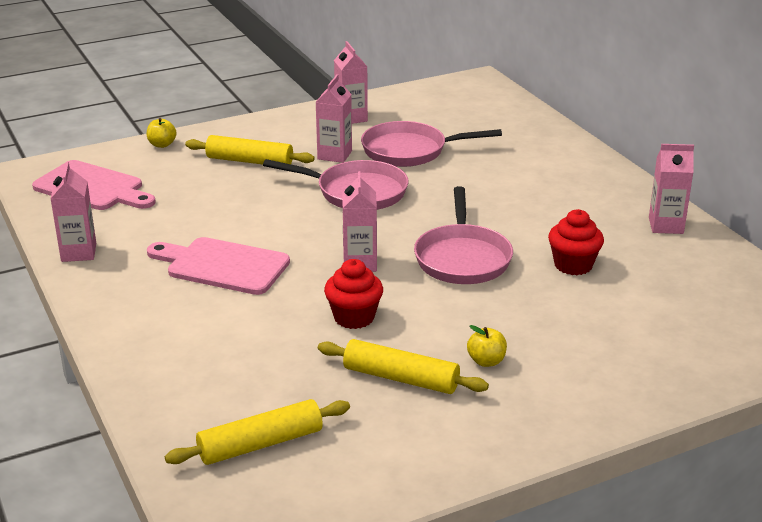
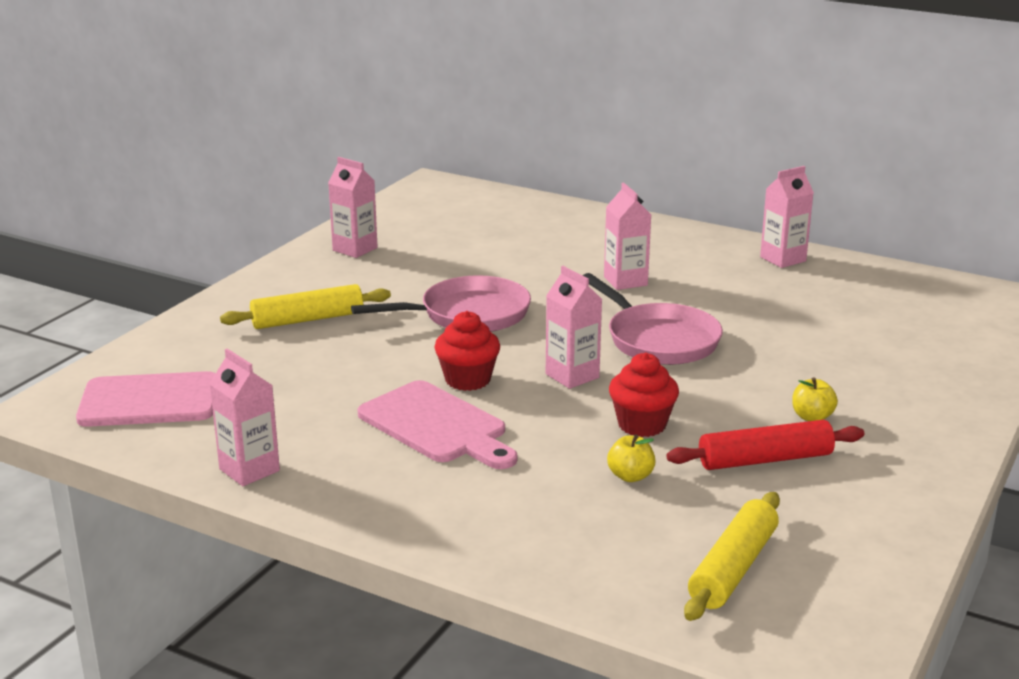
camera: 35 degrees left, 5 degrees down
yellow apple [147,118,176,148] -> yellow apple moved to [607,434,656,482]
pink cutting board [147,237,290,295] -> pink cutting board turned 120 degrees counterclockwise [358,380,517,469]
pink carton [316,74,352,163] -> pink carton moved to [604,183,651,290]
yellow rolling pin [318,339,489,394] -> red rolling pin [666,420,864,470]
pink pan [361,121,502,167] -> none
red cupcake [548,209,604,275] -> red cupcake moved to [434,311,500,391]

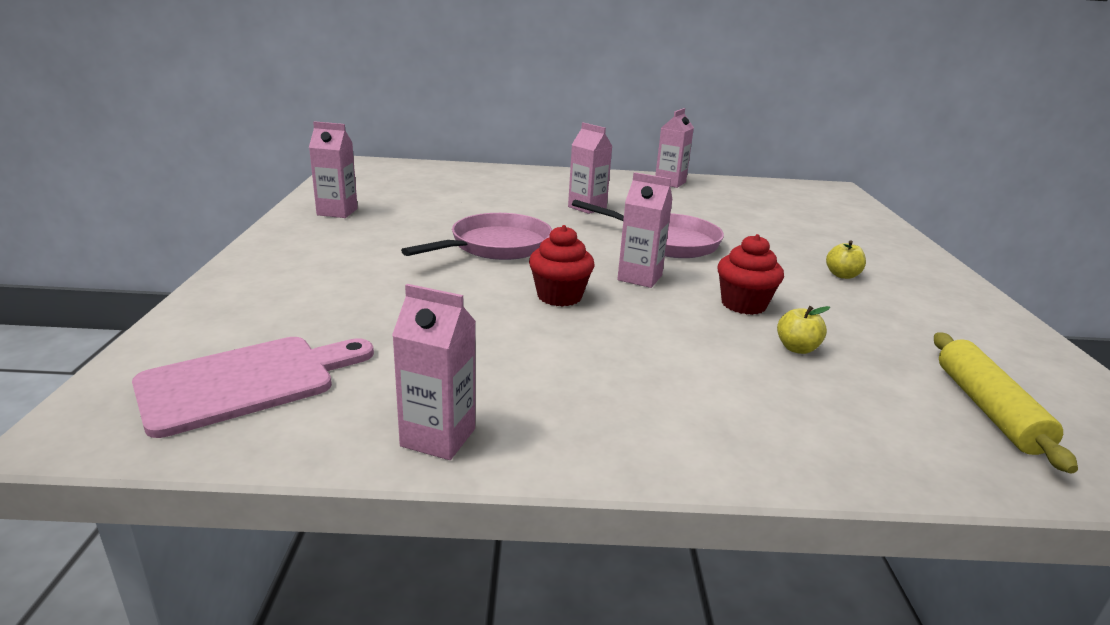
camera: 30 degrees left, 0 degrees up
yellow rolling pin [220,284,391,329] -> none
pink cutting board [358,380,517,469] -> none
red rolling pin [666,420,864,470] -> none

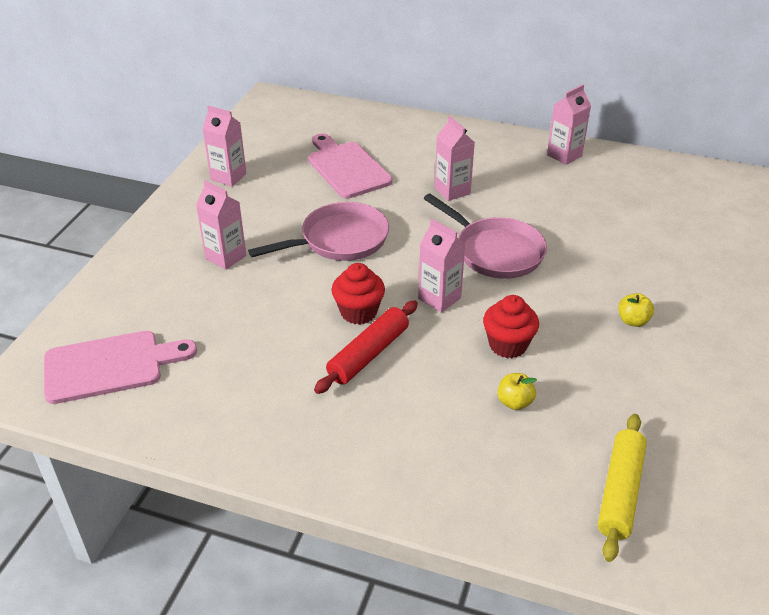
camera: 20 degrees right, 15 degrees up
pink carton [392,284,476,460] -> pink carton moved to [196,180,246,270]
none -> pink cutting board [308,133,392,198]
none -> red rolling pin [314,300,418,394]

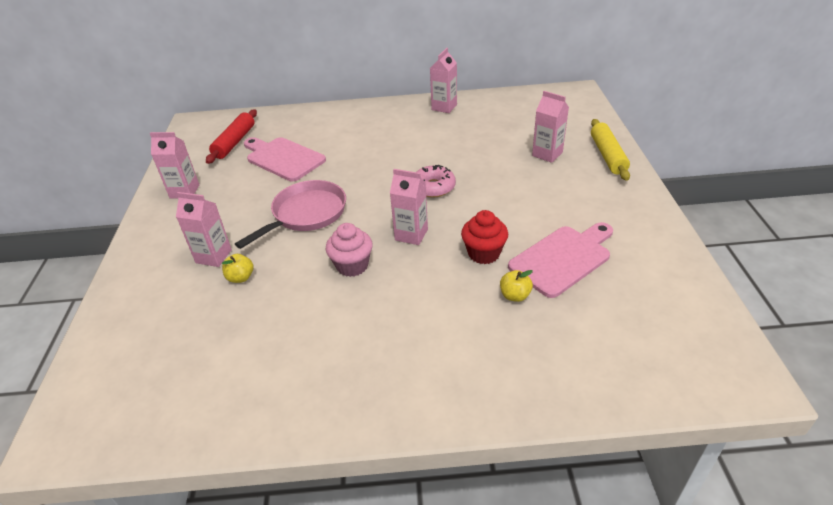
camera: 20 degrees left, 0 degrees up
pink cutting board [44,331,197,404] -> pink cutting board moved to [508,222,613,298]
red rolling pin [314,300,418,394] -> red rolling pin moved to [206,109,257,164]
red cupcake [331,263,385,325] -> pink cupcake [326,223,373,277]
pink pan [423,194,547,279] -> pink donut [417,165,456,198]
pink carton [434,116,475,201] -> pink carton moved to [532,91,569,163]
yellow rolling pin [598,414,647,562] -> yellow rolling pin moved to [591,119,630,181]
yellow apple [618,293,654,327] -> yellow apple moved to [222,254,253,283]

